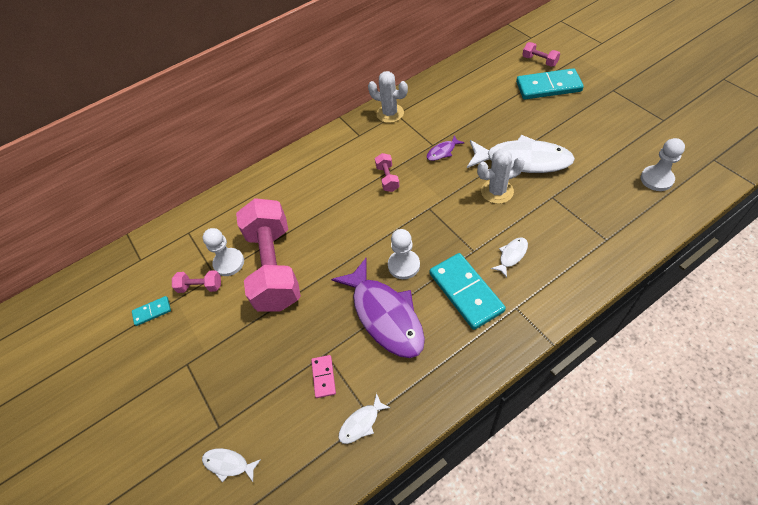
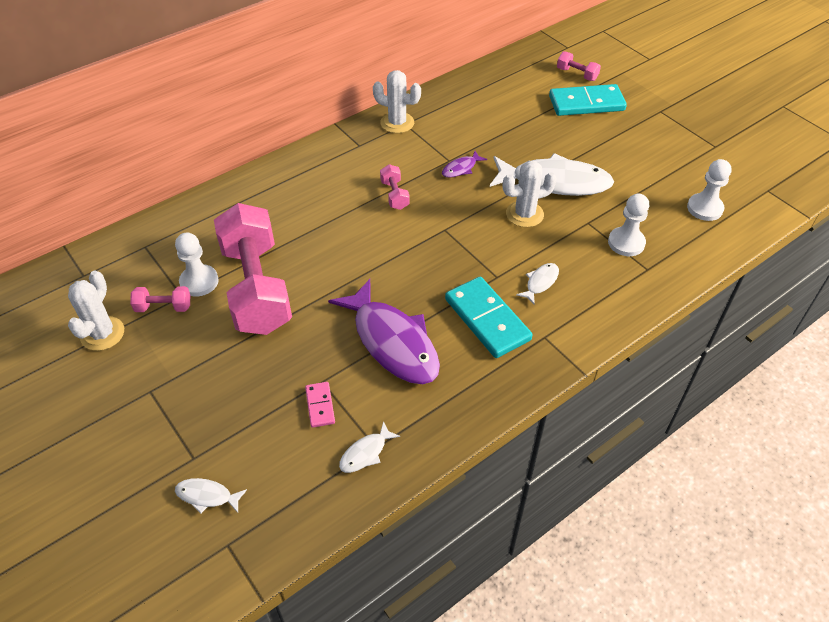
camera: 10 degrees left, 5 degrees down
turquoise domino [132,296,171,326] -> white cactus [68,271,124,351]
white pawn [388,229,420,279] -> white pawn moved to [608,194,649,256]

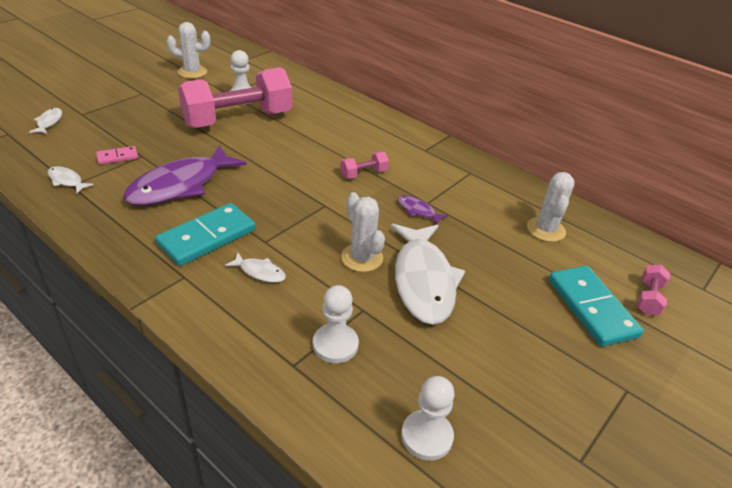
camera: 75 degrees right, 10 degrees down
pink dumbbell [130,286,190,312] -> none
white cactus [373,70,421,133] -> white cactus moved to [527,172,575,242]

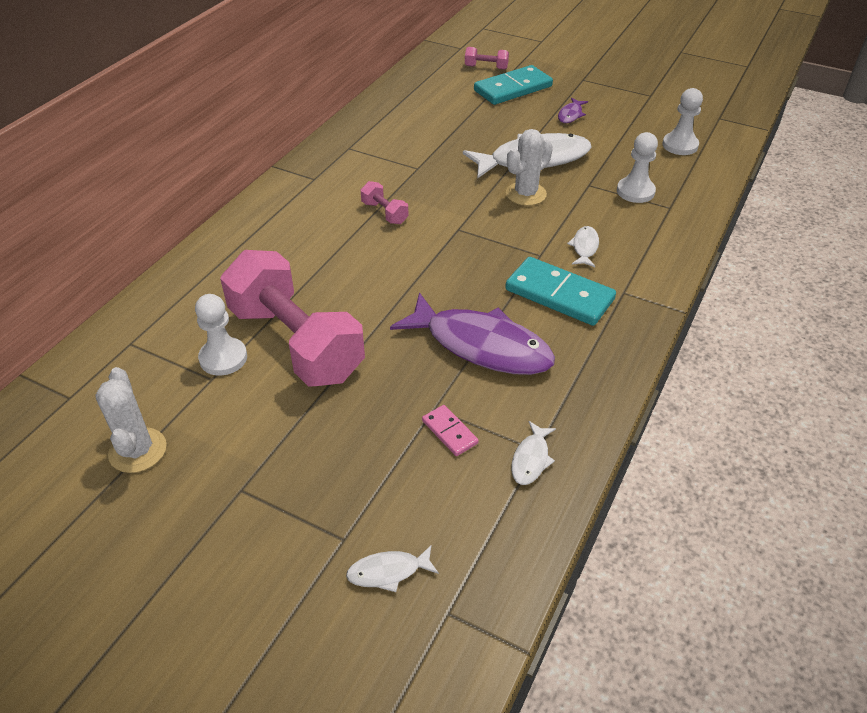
camera: 100 degrees left, 5 degrees up
purple fish [398,195,448,225] -> purple fish moved to [558,98,588,123]
white cactus [527,172,575,242] -> none

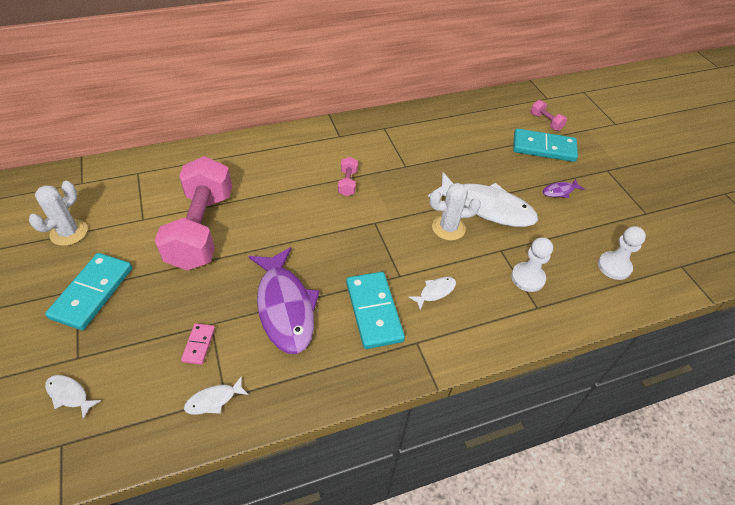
camera: 40 degrees right, 5 degrees up
white pawn [195,294,247,375] -> none
none -> turquoise domino [45,253,132,330]

